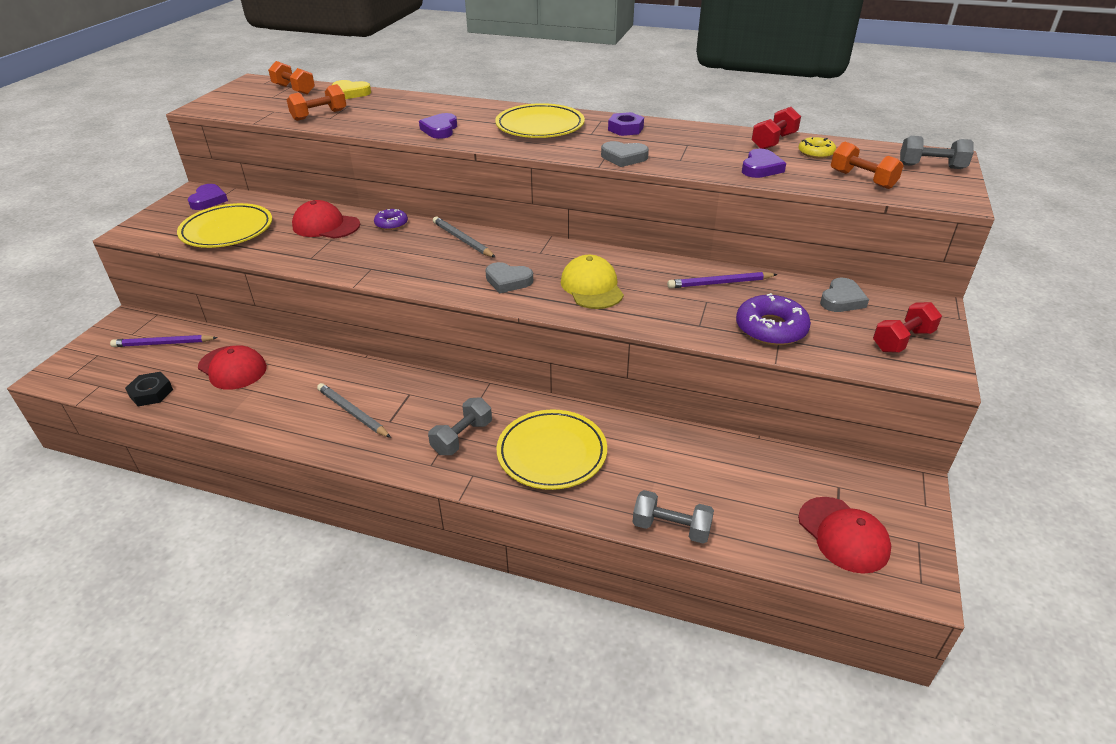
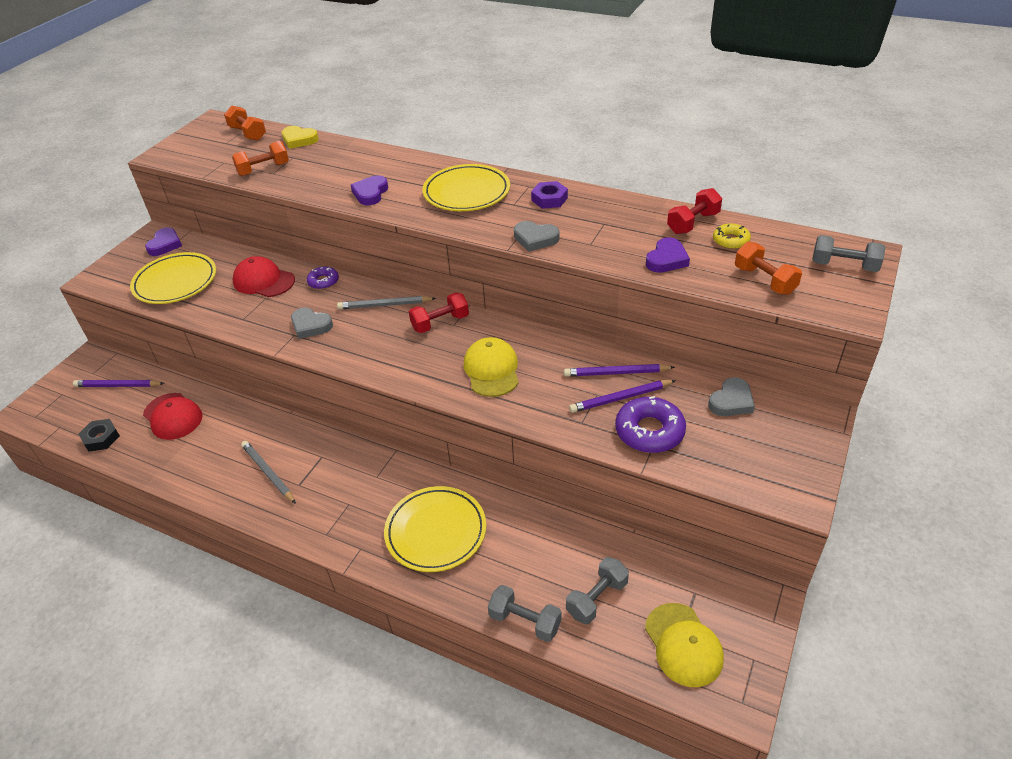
camera: 10 degrees right, 5 degrees up
grey dumbbell [428,397,492,455] -> grey dumbbell moved to [566,557,629,624]
grey pencil [433,217,496,258] -> grey pencil turned 60 degrees counterclockwise [337,296,436,309]
grey heart [485,262,533,293] -> grey heart moved to [291,307,333,339]
red cap [798,497,891,574] -> yellow cap [645,603,724,687]
red dumbbell [873,302,942,353] -> red dumbbell moved to [409,292,469,333]
none -> purple pencil [569,380,676,413]

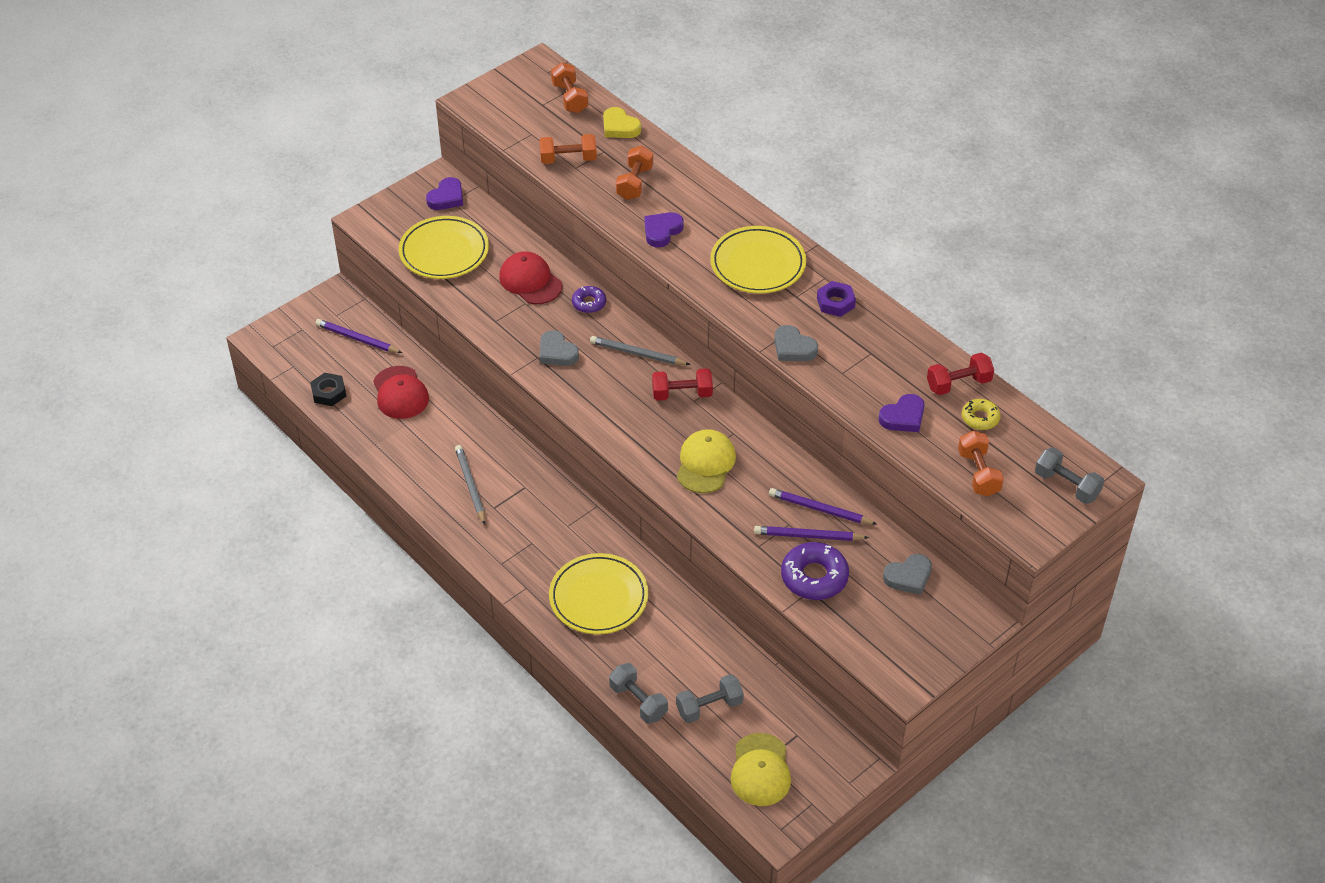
camera: 20 degrees right, 5 degrees up
none -> orange dumbbell [616,146,653,200]

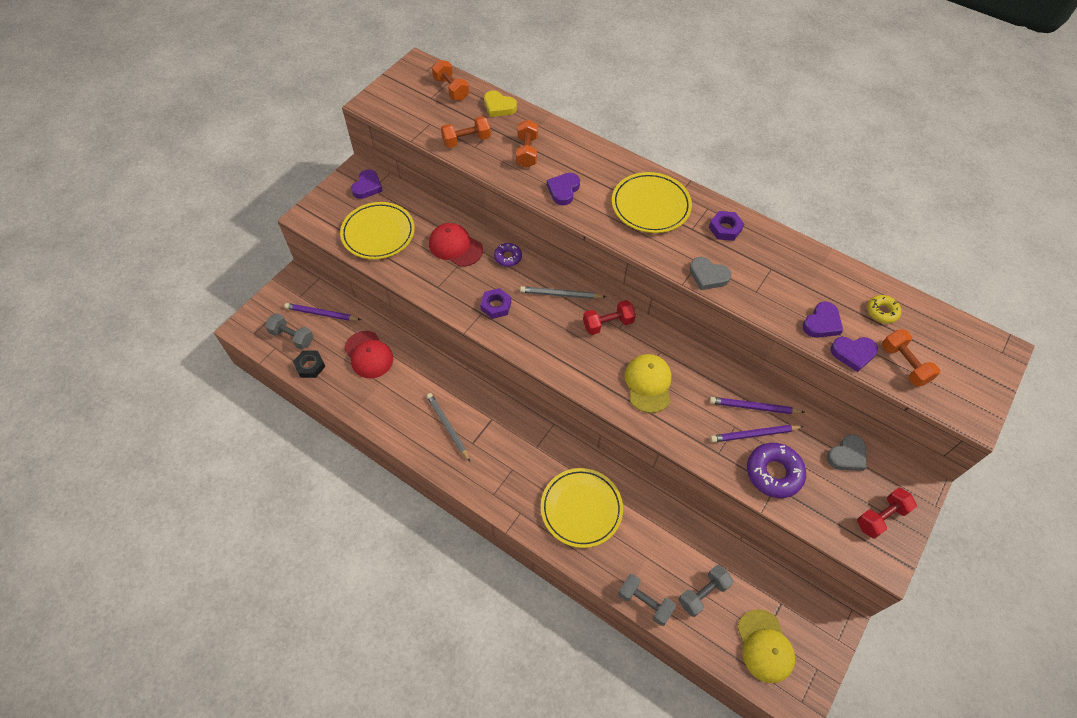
camera: 15 degrees left, 10 degrees up
grey heart [540,330,579,366] -> purple nut [480,288,511,319]
red dumbbell [927,353,994,395] -> red dumbbell moved to [857,488,917,539]
grey dumbbell [1035,447,1104,504] -> grey dumbbell moved to [265,313,314,350]
none -> purple heart [831,337,878,372]

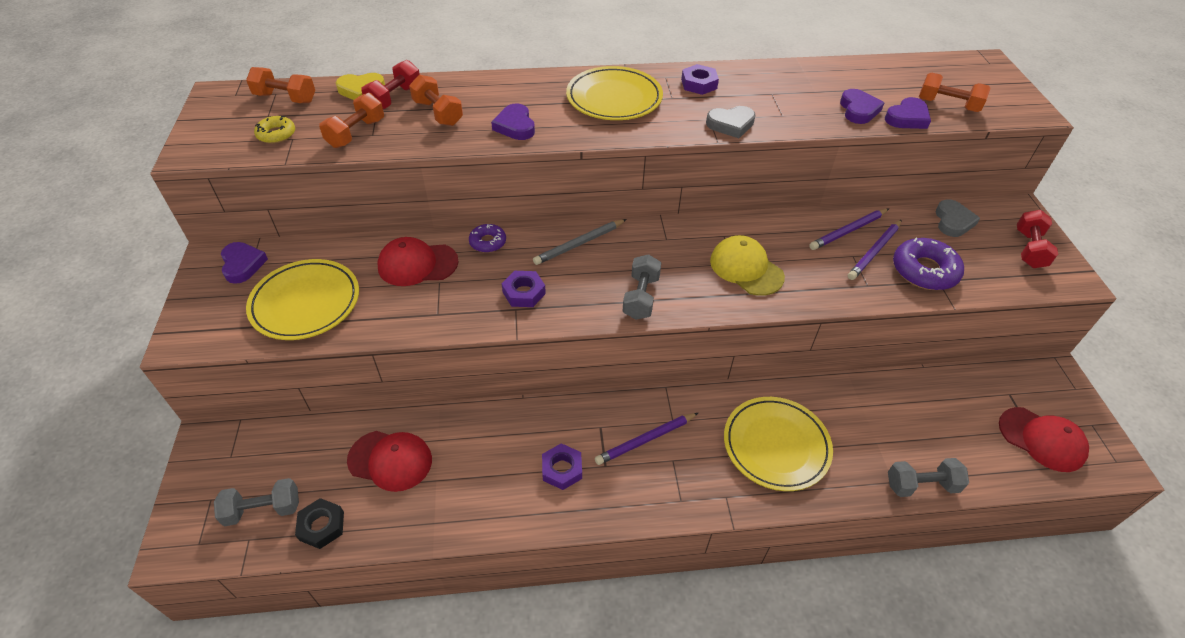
camera: 40 degrees left, 10 degrees down
purple pencil [284,303,361,321] -> purple pencil moved to [595,413,698,465]
grey pencil [426,393,470,462] -> purple nut [542,443,582,490]
red dumbbell [583,300,636,335] -> red dumbbell moved to [361,60,420,109]
grey dumbbell [679,565,733,617] -> grey dumbbell moved to [623,254,661,320]
yellow cap [737,609,795,683] -> red cap [999,407,1089,472]
yellow donut [867,295,901,323] -> yellow donut moved to [254,116,295,144]

